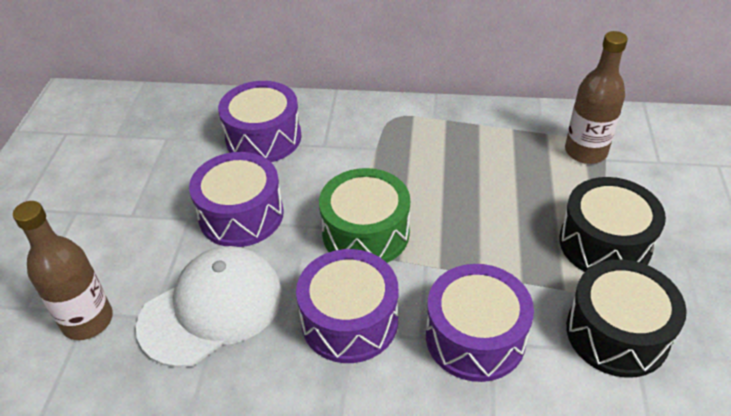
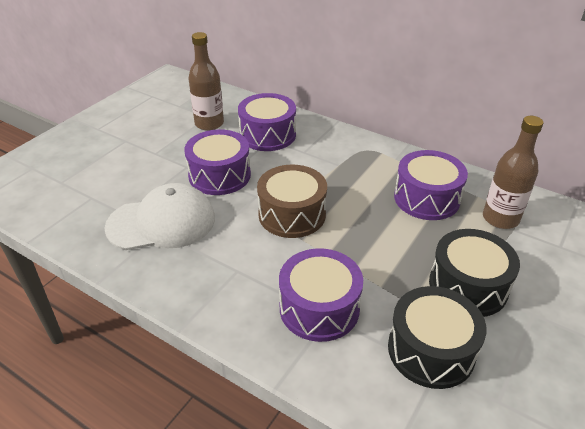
camera: 25 degrees right, 5 degrees down
brown bottle [13,201,113,340] -> brown bottle moved to [188,32,224,131]
purple drum [296,249,398,363] -> purple drum moved to [394,150,468,220]
green drum [319,168,410,263] -> brown drum [257,165,327,238]

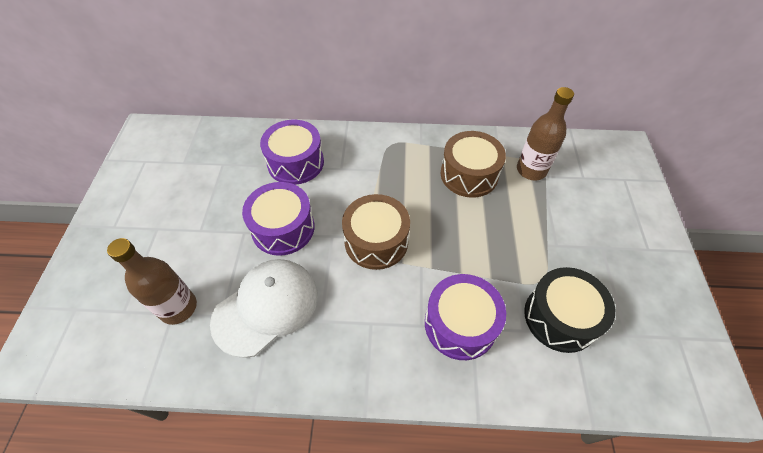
camera: 30 degrees left, 15 degrees up
brown bottle [188,32,224,131] -> brown bottle moved to [107,238,197,325]
purple drum [394,150,468,220] -> brown drum [441,131,506,198]
black drum [429,229,520,317] -> none

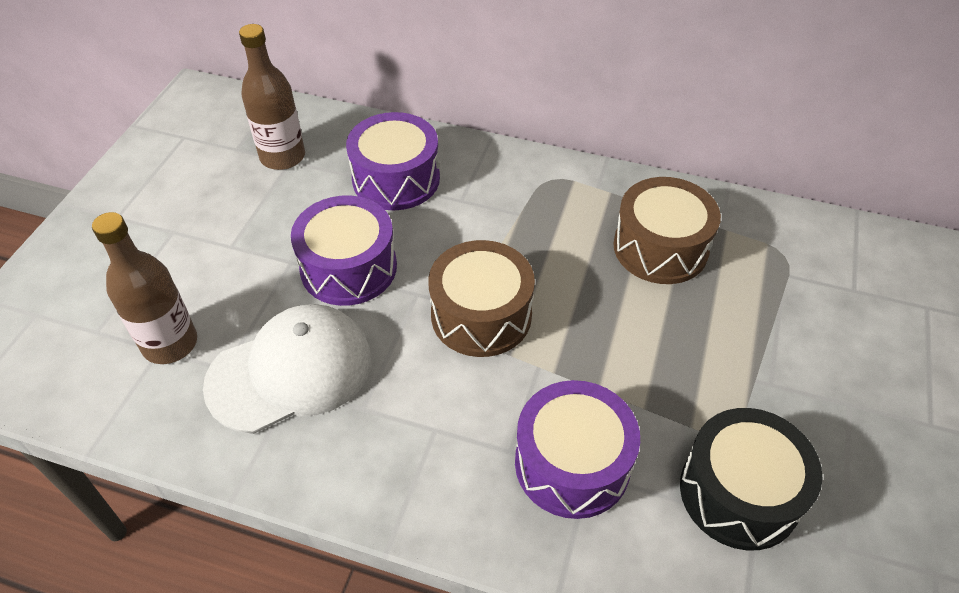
camera: 15 degrees right, 5 degrees down
brown bottle [517,87,574,180] -> brown bottle moved to [239,24,305,170]

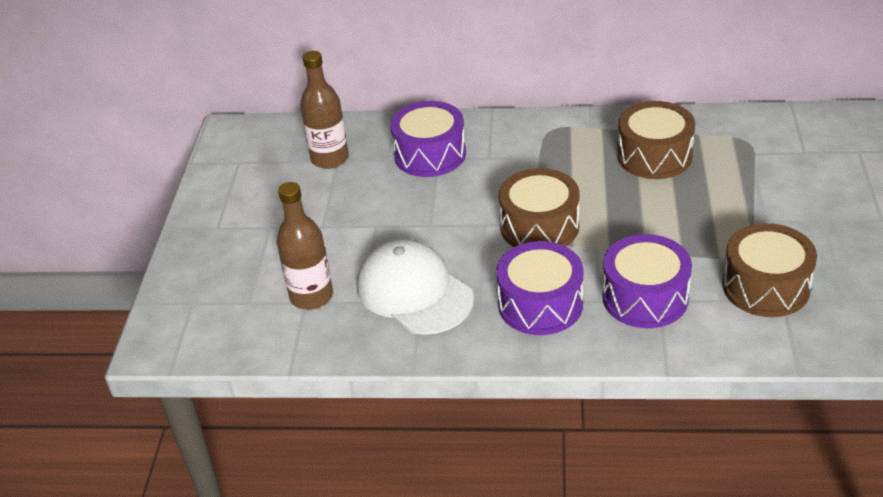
camera: 10 degrees left, 10 degrees down
white cap [203,304,371,434] -> white cap turned 90 degrees counterclockwise [357,239,474,335]
purple drum [291,196,397,306] -> purple drum moved to [496,241,584,335]
black drum [680,408,823,550] -> brown drum [723,223,817,317]

